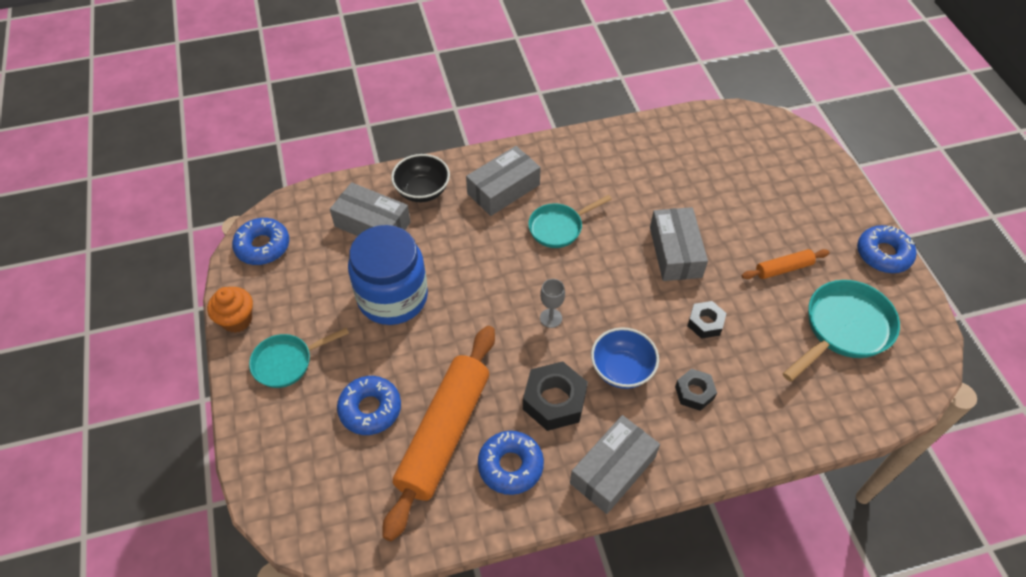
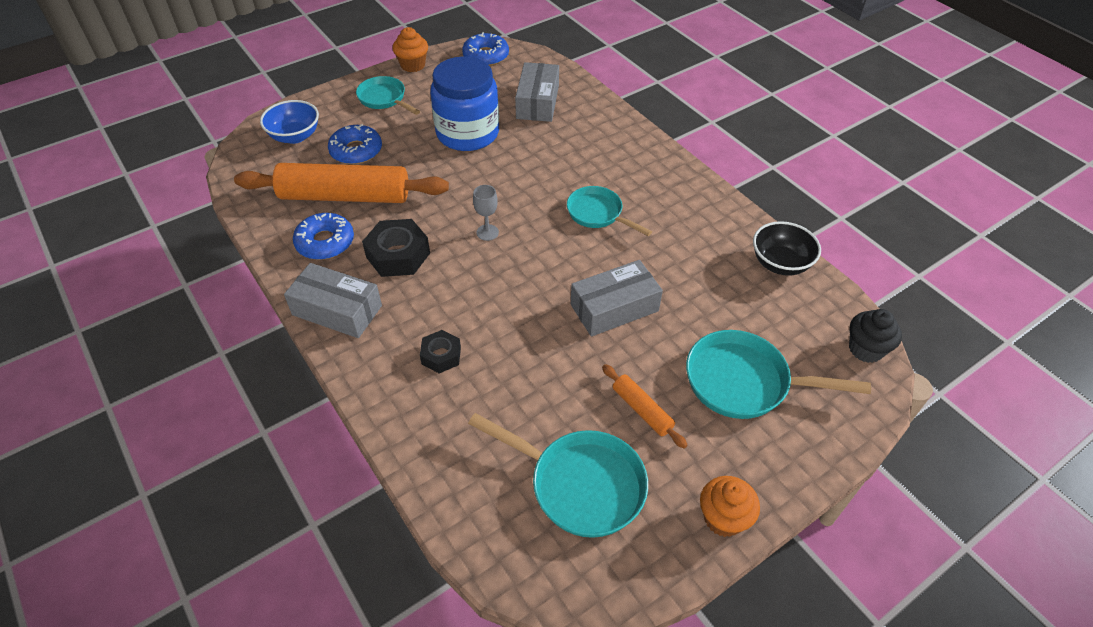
camera: 70 degrees right, 5 degrees down
black bowl [391,154,450,202] -> black bowl moved to [753,221,821,276]
grey box [466,146,541,216] -> none
blue bowl [591,327,659,389] -> blue bowl moved to [260,100,319,144]
black nut [687,301,727,339] -> none
blue donut [857,225,916,273] -> orange cupcake [700,476,760,537]
none -> turquoise pan [686,330,871,419]
none -> black cupcake [849,309,902,363]

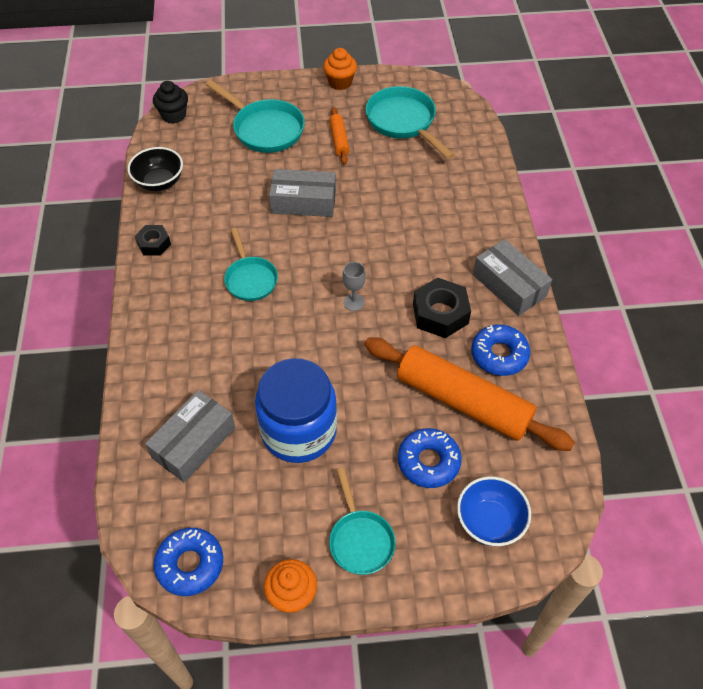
camera: 150 degrees left, 5 degrees up
black nut [420,330,461,373] -> black nut moved to [135,225,171,256]

